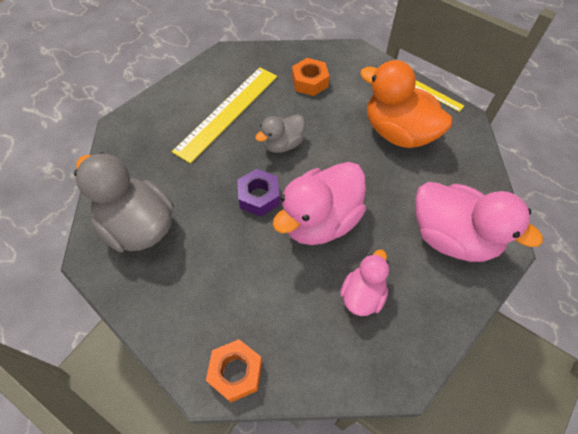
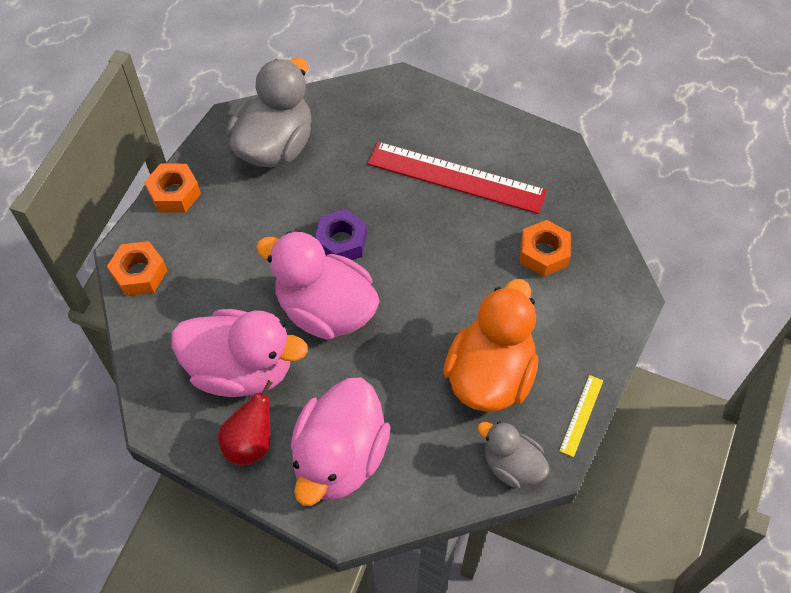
camera: 75 degrees right, 0 degrees up
yellow ruler [172,67,277,164] -> red ruler [368,142,547,214]
grey duck [255,114,305,153] -> grey duck moved to [478,421,550,488]
pink duck [340,249,389,316] -> pink duck [171,309,308,397], size x1.77
none -> orange nut [144,164,201,213]
none -> red pear [218,380,272,466]

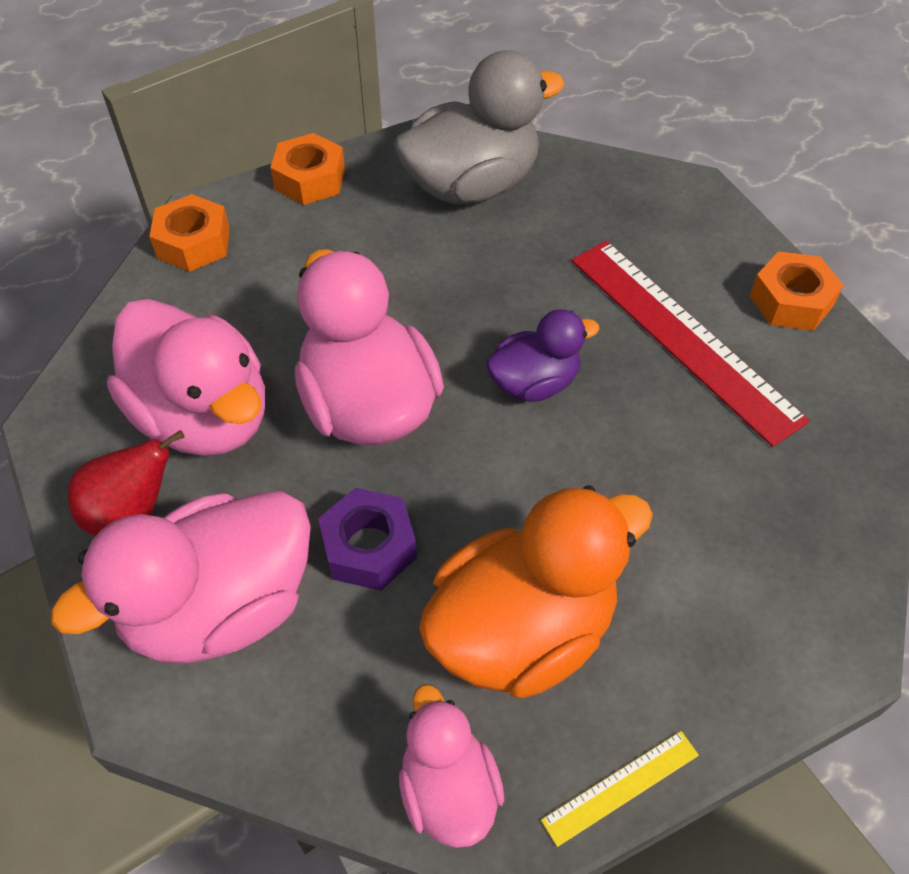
camera: 35 degrees right, 5 degrees down
purple nut [315,209,367,260] -> purple nut moved to [318,488,417,591]
grey duck [478,421,550,488] -> pink duck [399,685,504,848]
orange nut [520,220,571,277] -> orange nut moved to [749,251,843,331]
none -> purple duck [486,309,600,402]

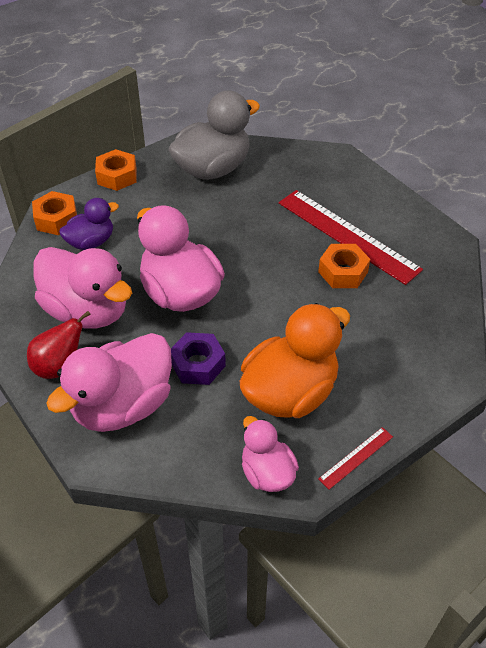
camera: 10 degrees left, 5 degrees down
purple duck [486,309,600,402] -> purple duck moved to [59,198,119,250]
yellow ruler [541,731,699,847] -> red ruler [318,427,393,490]
orange nut [749,251,843,331] -> orange nut moved to [318,244,370,288]

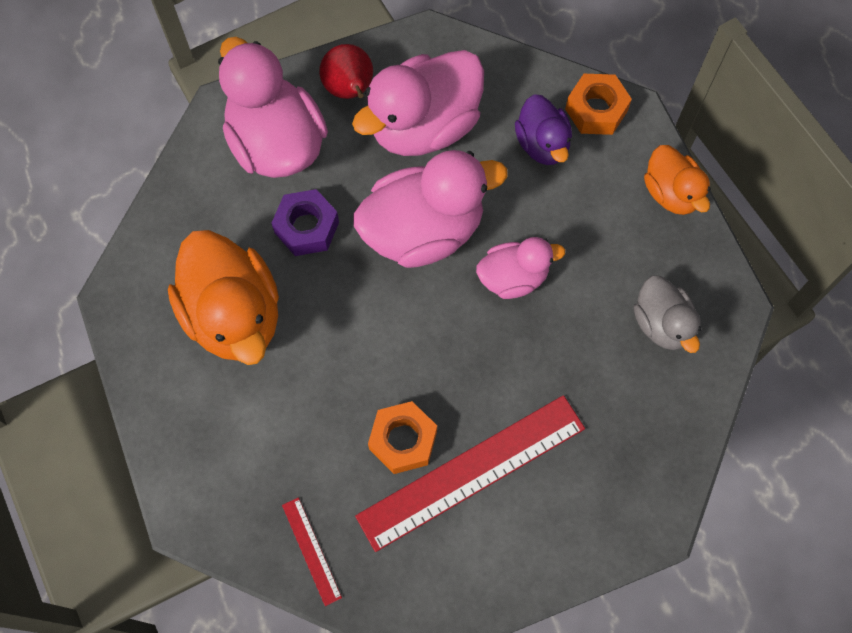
camera: 105 degrees right, 20 degrees up
orange nut [95,149,137,191] -> orange duck [644,145,711,215]
grey duck [168,90,260,180] -> grey duck [634,276,701,353], size x0.57
pink duck [242,416,299,492] -> pink duck moved to [476,237,565,299]
red ruler [318,427,393,490] -> red ruler moved to [282,497,342,606]

